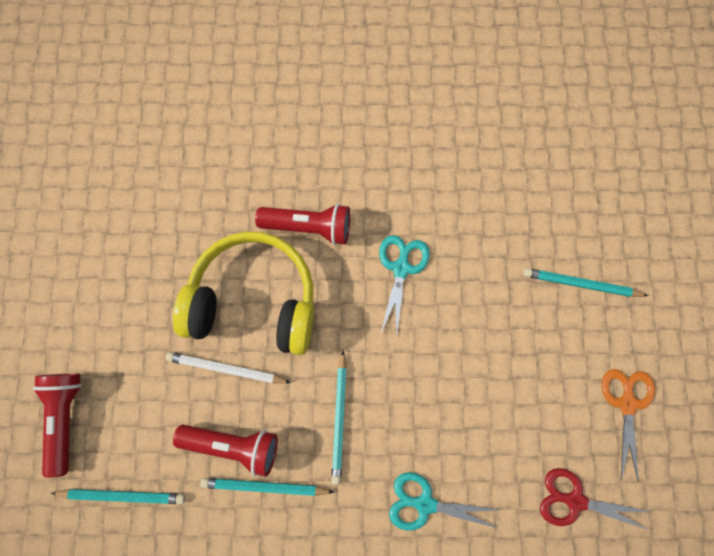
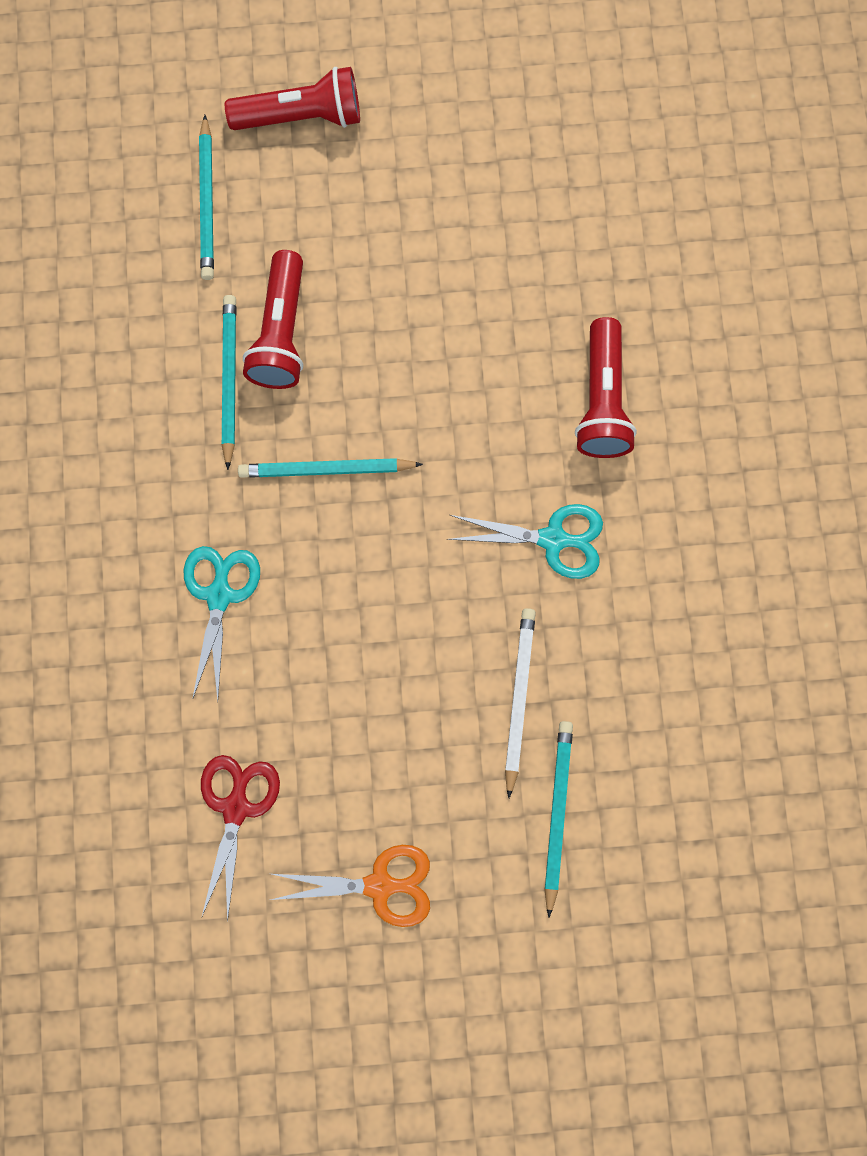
camera: 85 degrees right, 0 degrees up
white pencil [166,352,292,384] -> white pencil moved to [505,608,536,799]
yellow headphones [173,232,314,355] -> none

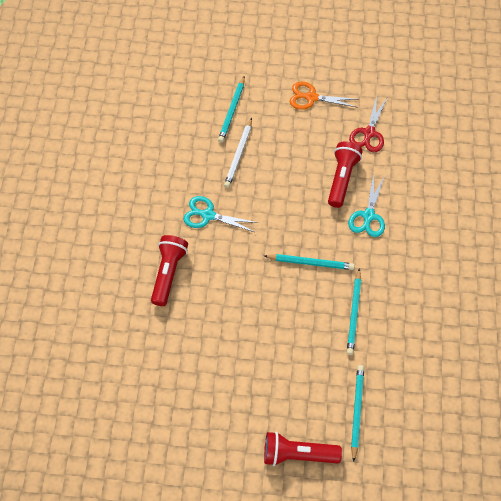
camera: 170 degrees left, 15 degrees down
red flashlight [243,250,303,389] -> red flashlight moved to [328,141,363,208]

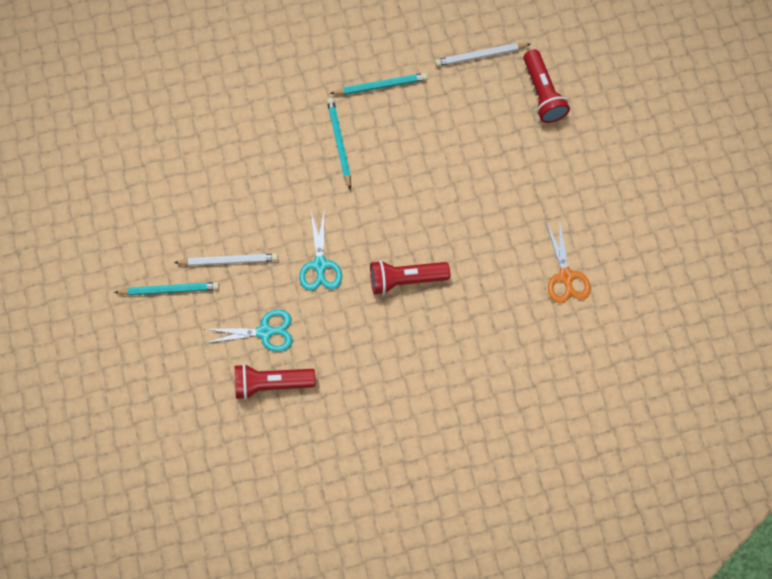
camera: 110 degrees left, 10 degrees up
orange scissors [290,82,358,110] -> orange scissors moved to [546,222,591,303]
red flashlight [328,141,363,208] -> red flashlight moved to [235,364,316,400]
turquoise scissors [348,173,385,237] -> turquoise scissors moved to [205,310,293,352]
red scissors [349,96,387,152] -> none
turquoise pencil [351,365,364,462] -> white pencil [435,43,530,67]

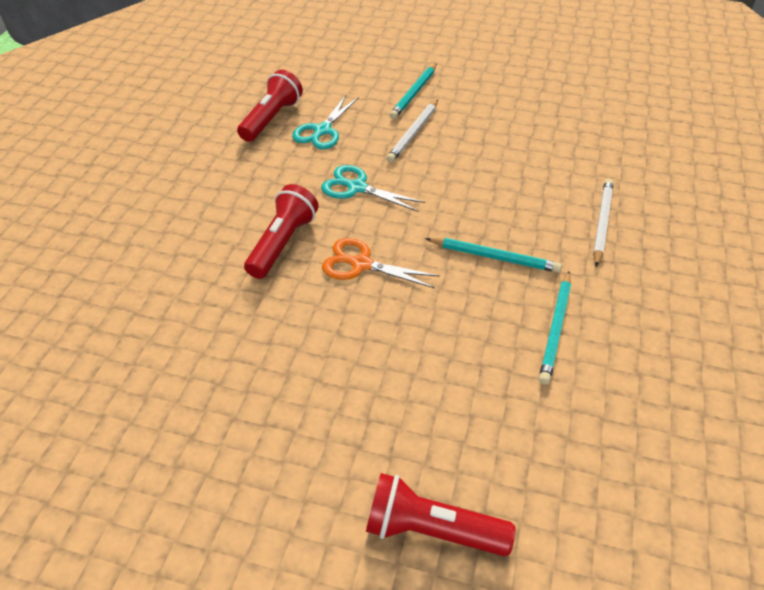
camera: 120 degrees right, 25 degrees down
white pencil [435,43,530,67] -> white pencil moved to [593,179,614,267]
orange scissors [546,222,591,303] -> orange scissors moved to [322,238,440,288]

